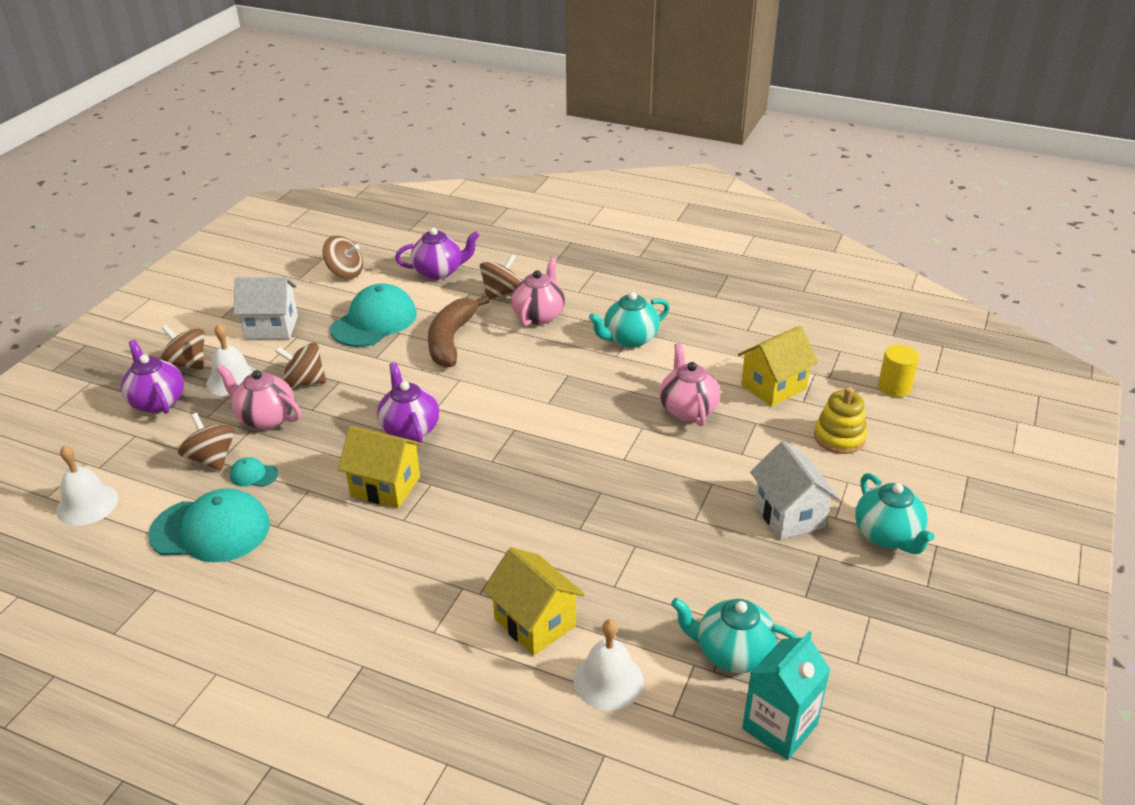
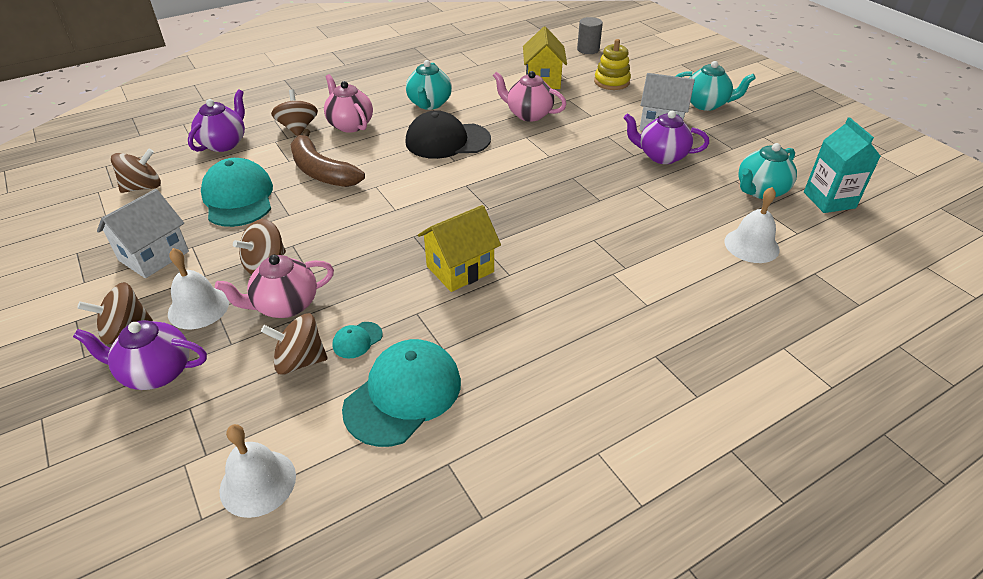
camera: 55 degrees left, 5 degrees up
purple teapot [377,362,439,443] -> purple teapot moved to [624,111,709,164]
yellow house [483,547,585,656] -> none
yellow cylinder [878,345,919,397] -> grey cylinder [577,17,603,54]
none -> black cap [405,111,491,159]

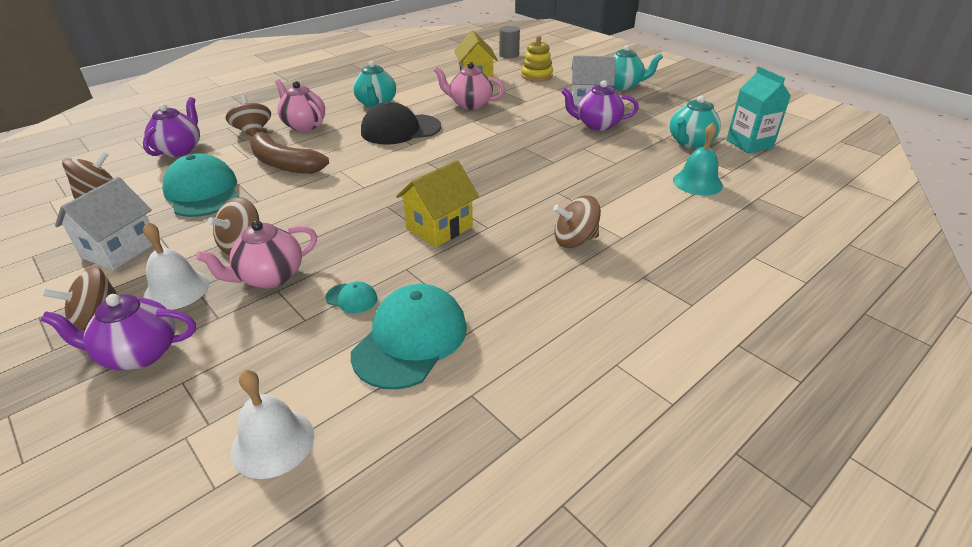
camera: 10 degrees left, 5 degrees down
brown spinning top [261,313,328,374] -> brown spinning top moved to [553,196,601,248]
turquoise cap [332,322,383,359] -> turquoise cap turned 105 degrees counterclockwise [325,281,377,313]
white bell [724,187,780,263] -> turquoise bell [673,123,723,196]

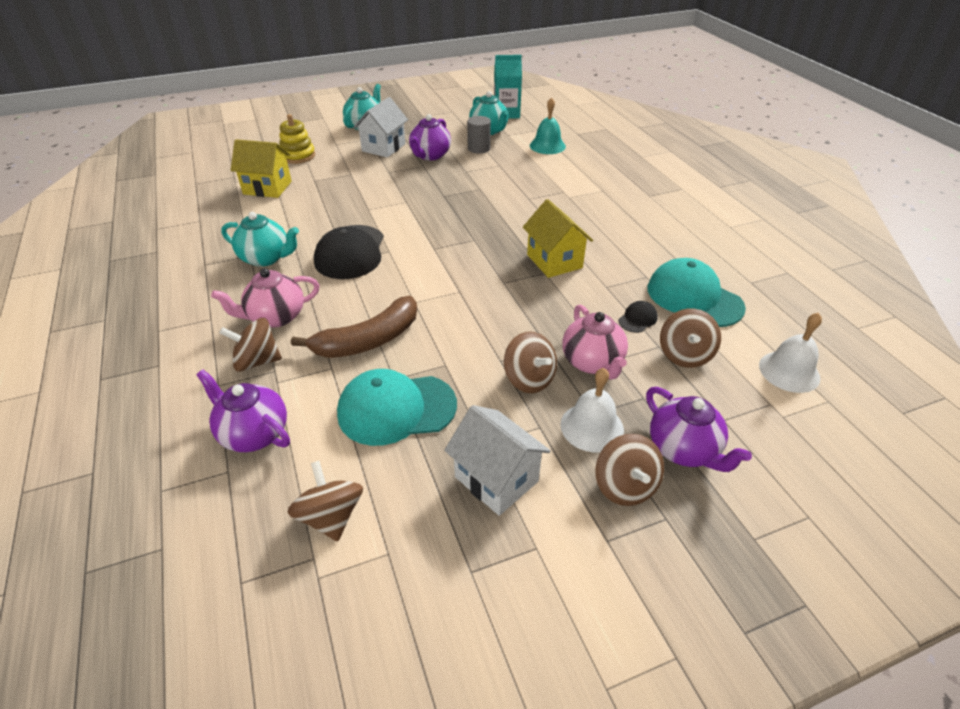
camera: 70 degrees left, 5 degrees up
purple teapot [41,294,196,370] -> purple teapot turned 45 degrees counterclockwise [646,387,752,472]
turquoise cap [325,281,377,313] -> black cap [618,301,658,333]
pink teapot [434,62,505,110] -> none
grey cylinder [499,26,520,58] -> grey cylinder moved to [467,116,491,154]
brown spinning top [553,196,601,248] -> brown spinning top moved to [660,308,721,368]

